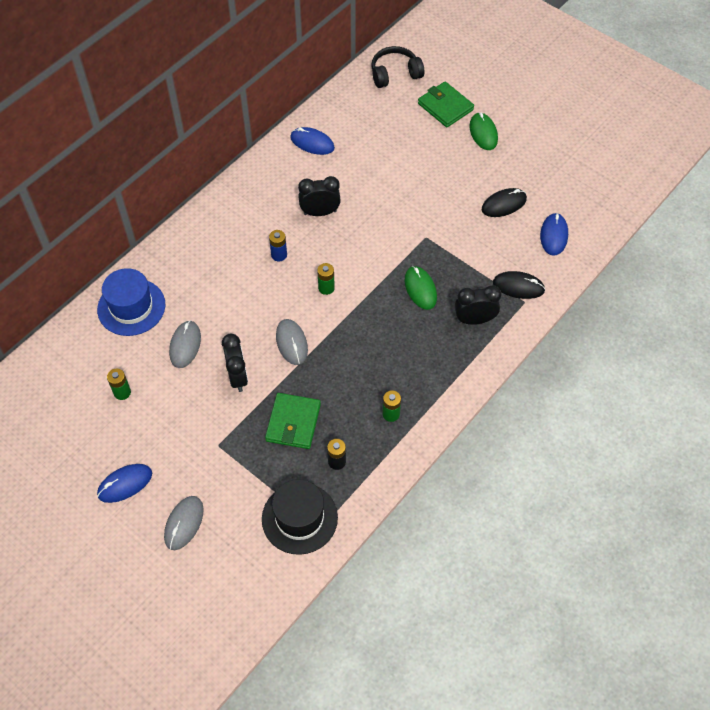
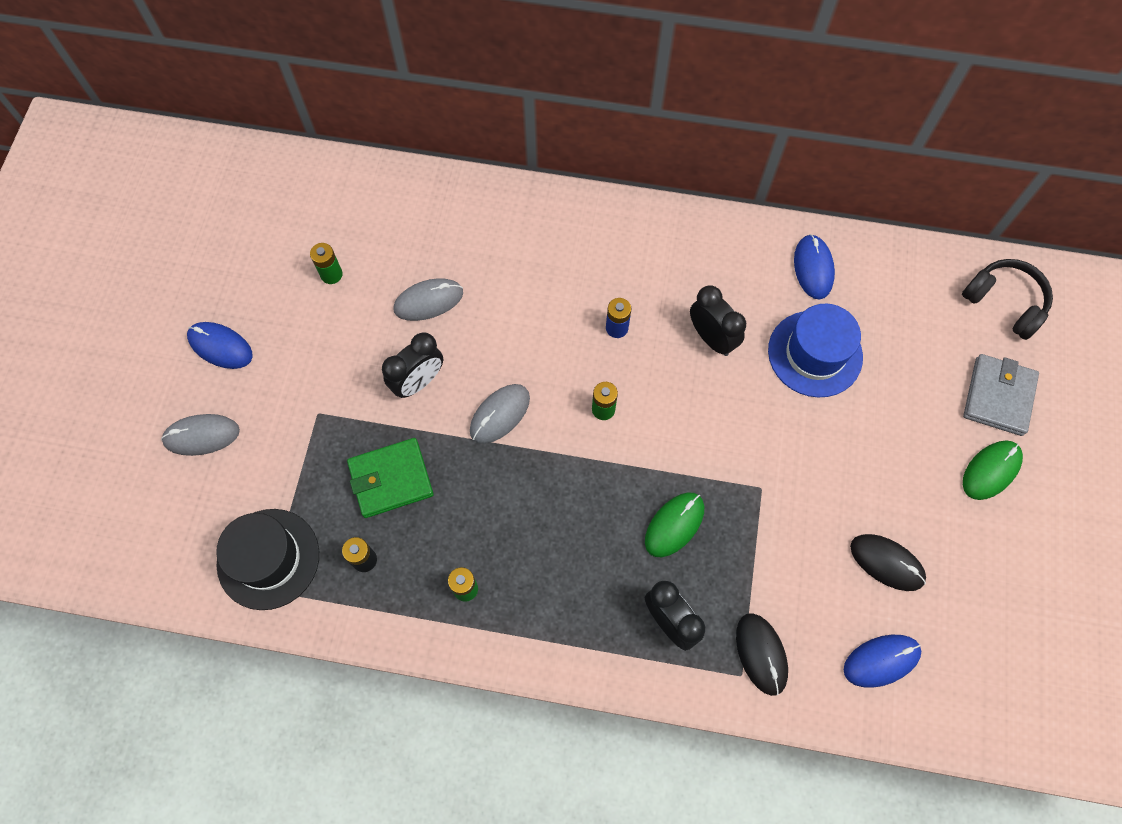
camera: 60 degrees right, 10 degrees up
blue hat [97,268,165,336] -> blue hat moved to [768,304,863,398]
green wallet [418,81,474,127] -> grey wallet [963,354,1039,436]

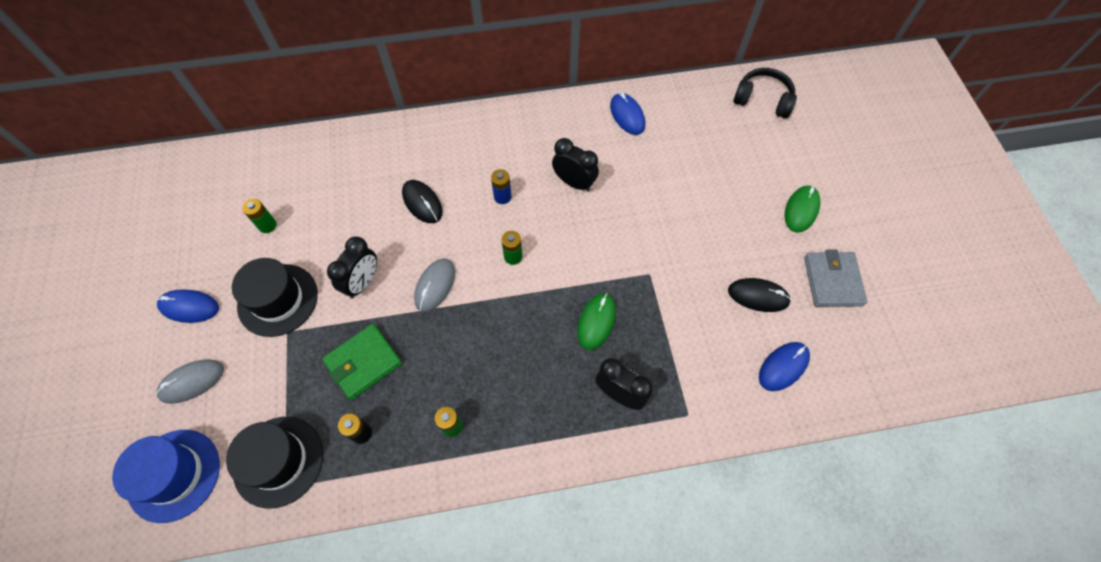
camera: 20 degrees left, 5 degrees down
grey mouse [393,278,463,321] -> none
black mouse [736,613,788,696] -> black mouse moved to [402,180,442,223]
blue hat [768,304,863,398] -> blue hat moved to [112,430,220,523]
grey wallet [963,354,1039,436] -> grey wallet moved to [804,250,867,307]
none -> black hat [232,258,318,337]

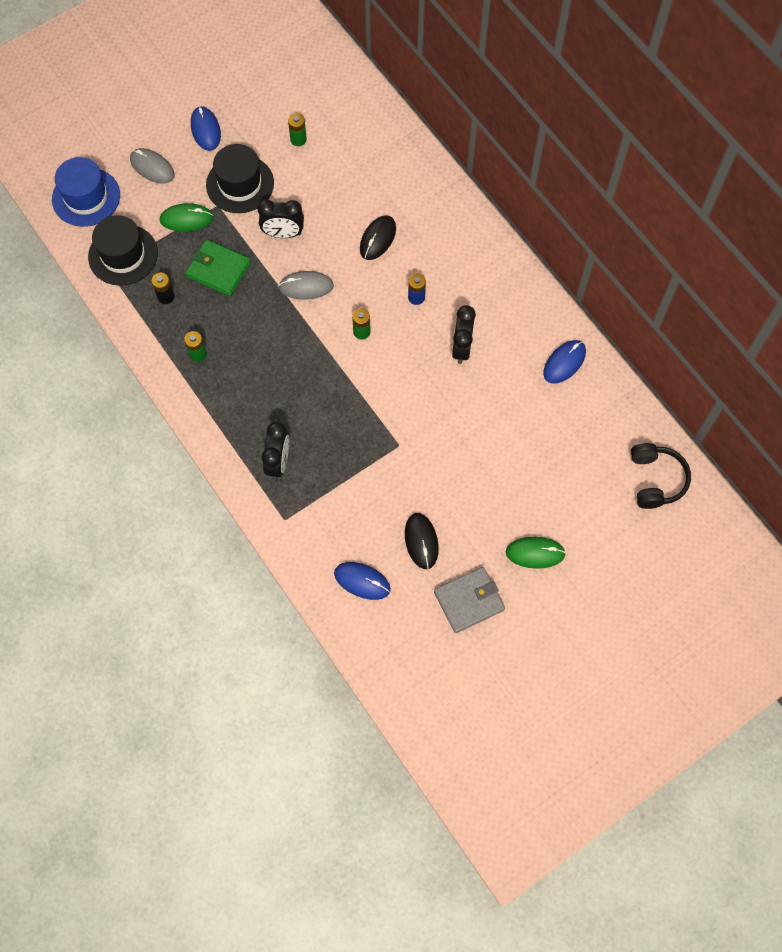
camera: 65 degrees right, 5 degrees up
green mouse [577,293,616,350] -> green mouse moved to [160,203,213,231]

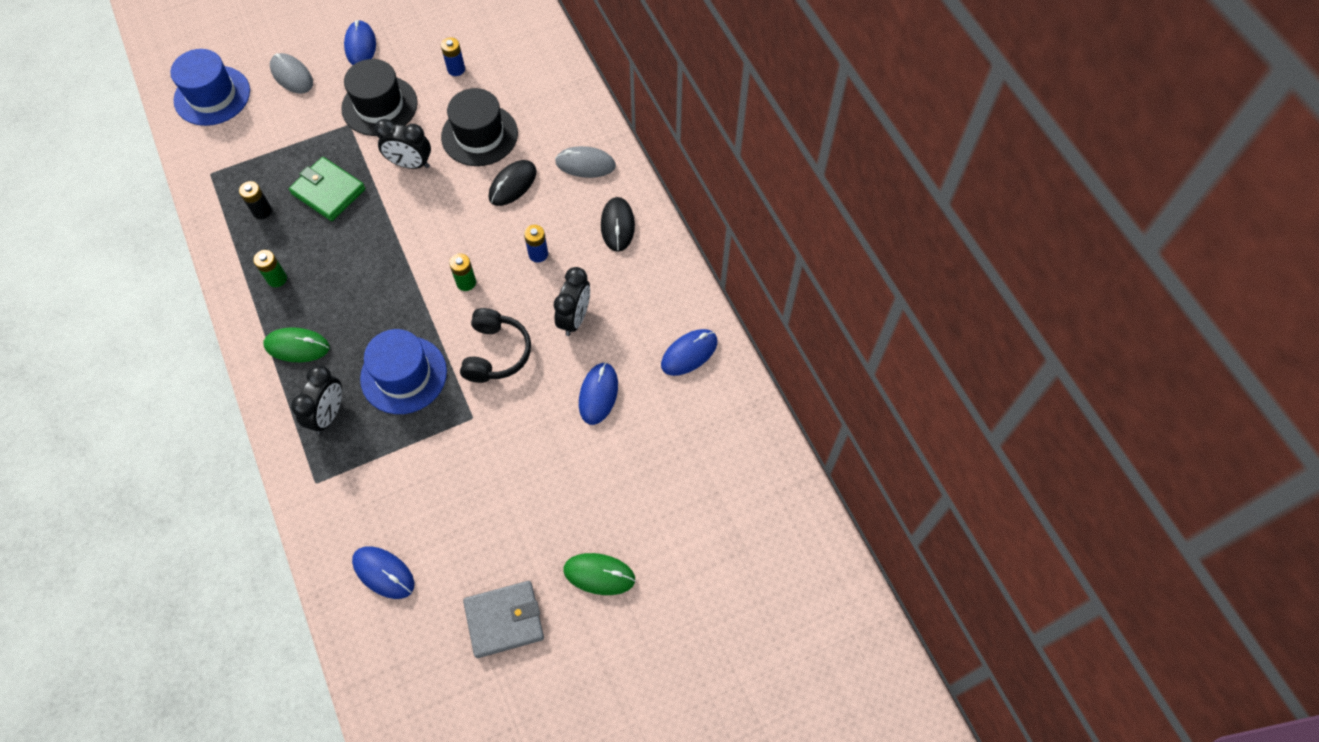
camera: 10 degrees right, 5 degrees down
black hat [88,215,158,286] -> black hat moved to [441,88,518,166]
green mouse [160,203,213,231] -> green mouse moved to [263,327,329,362]
grey mouse [278,271,334,300] -> grey mouse moved to [555,146,616,178]
green battery [288,113,307,146] -> blue battery [441,37,465,76]
black mouse [405,513,439,569] -> black mouse moved to [601,197,635,252]
black headphones [631,443,691,509] -> black headphones moved to [460,308,531,383]
none -> blue hat [360,329,447,414]
none -> blue mouse [579,362,618,425]

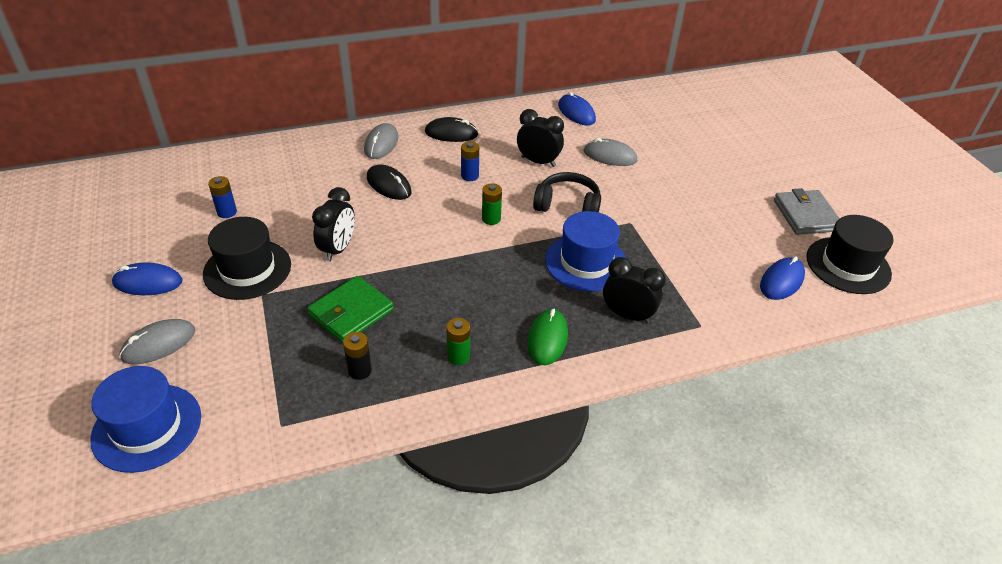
camera: 85 degrees left, 20 degrees down
black hat [441,88,518,166] -> black hat moved to [806,215,894,294]
green mouse [563,553,635,595] -> none
blue mouse [579,362,618,425] -> grey mouse [583,138,637,166]

